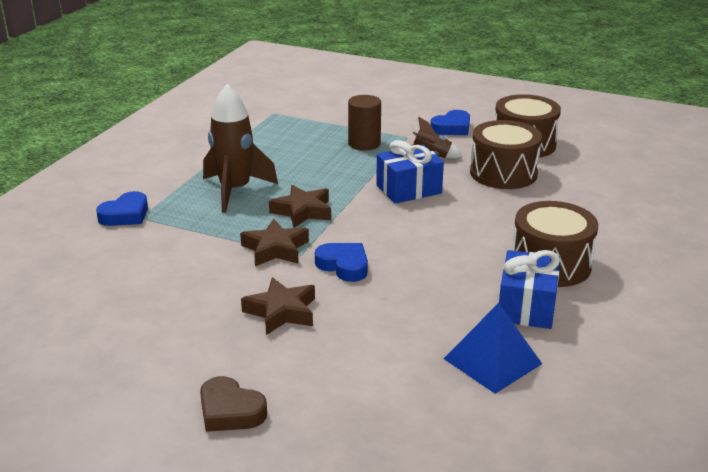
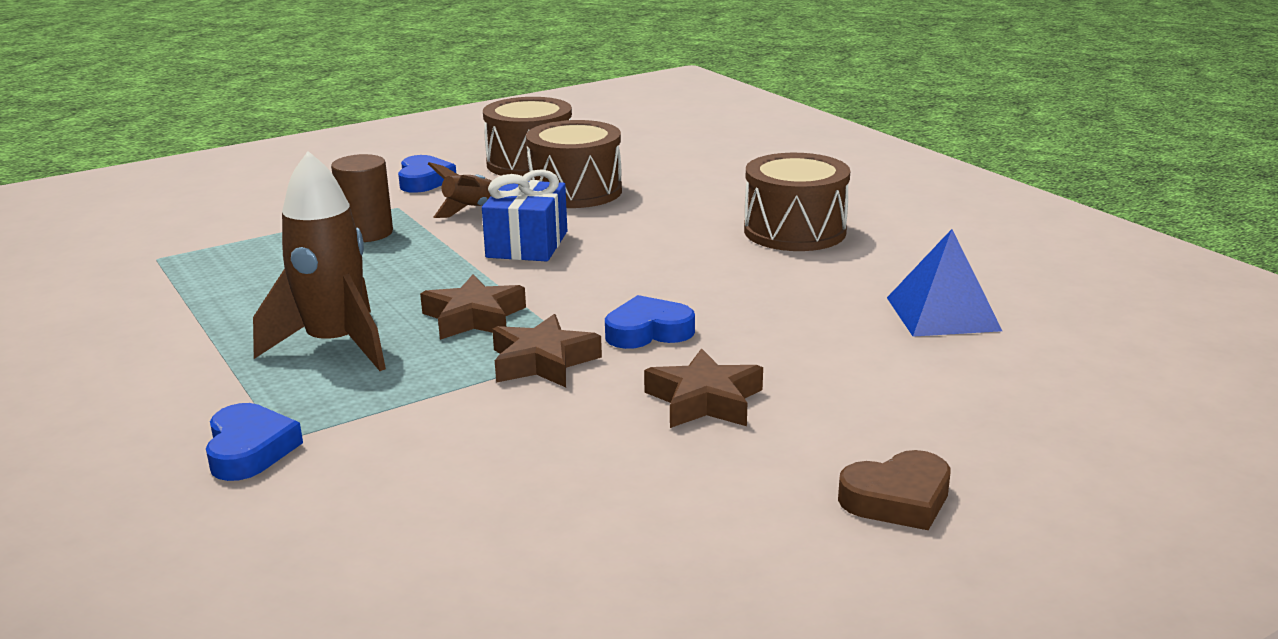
camera: 55 degrees left, 5 degrees down
blue gift [499,250,560,329] -> none

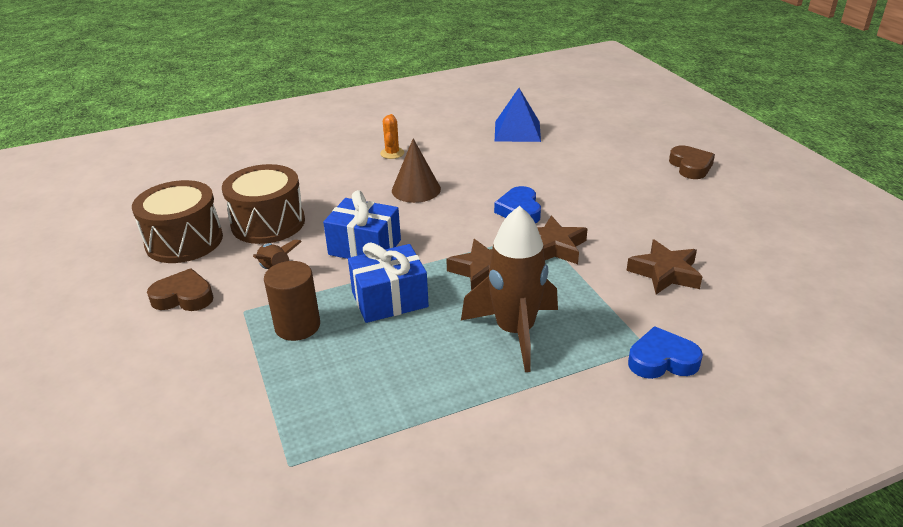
camera: 80 degrees left, 10 degrees up
blue heart [398,155,456,193] -> brown heart [147,268,213,311]
brown star [644,348,763,428] -> brown star moved to [626,240,703,294]
brown drum [744,153,850,251] -> orange cactus [380,114,404,159]
none -> blue gift [348,242,429,323]
none -> brown cone [392,138,441,203]

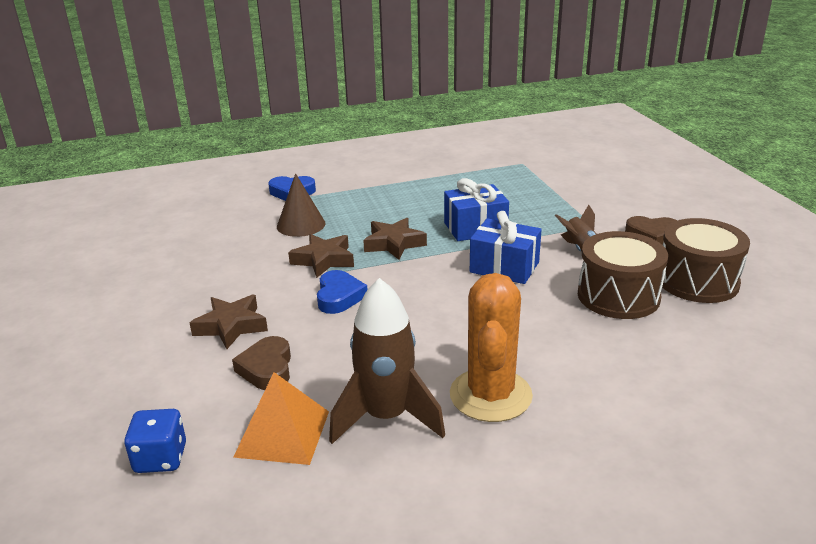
camera: 175 degrees left, 5 degrees down
brown cylinder [264,261,320,341] -> none
orange cactus [380,114,404,159] -> orange cactus [450,273,533,422], size x2.21
brown cone [392,138,441,203] -> brown cone moved to [277,173,325,237]
brown rocket [461,206,558,372] -> brown rocket moved to [329,278,445,444]
blue pyramid [495,88,541,142] -> orange pyramid [233,372,329,465]
brown star [626,240,703,294] -> brown star moved to [190,294,268,349]
brown heart [669,145,715,179] -> brown heart moved to [232,336,291,390]
none -> blue dice [124,409,186,473]

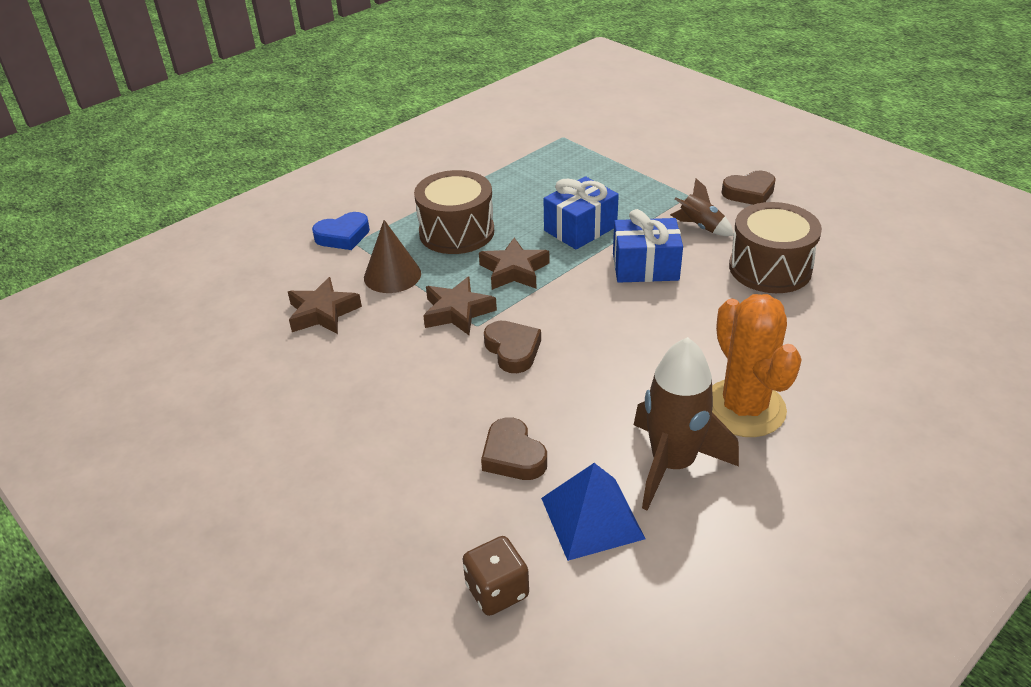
camera: 25 degrees left, 10 degrees up
blue dice [124,409,186,473] -> brown dice [463,536,529,616]
brown star [190,294,268,349] -> brown star moved to [288,277,362,334]
orange pyramid [233,372,329,465] -> blue pyramid [541,463,646,561]
blue heart [317,270,367,314] -> brown heart [484,321,541,373]
brown drum [662,218,750,303] -> brown drum moved to [414,170,494,254]

